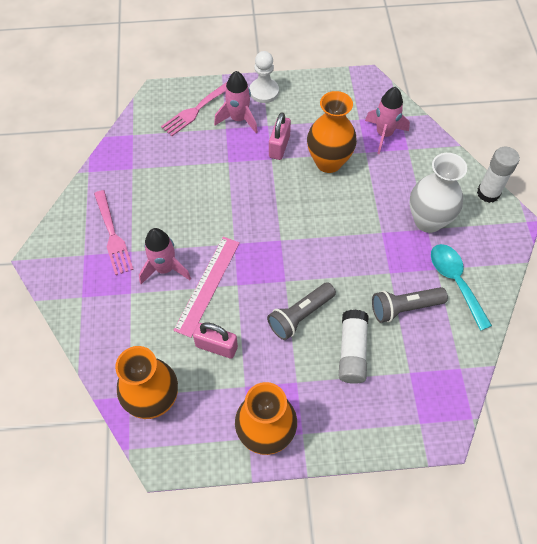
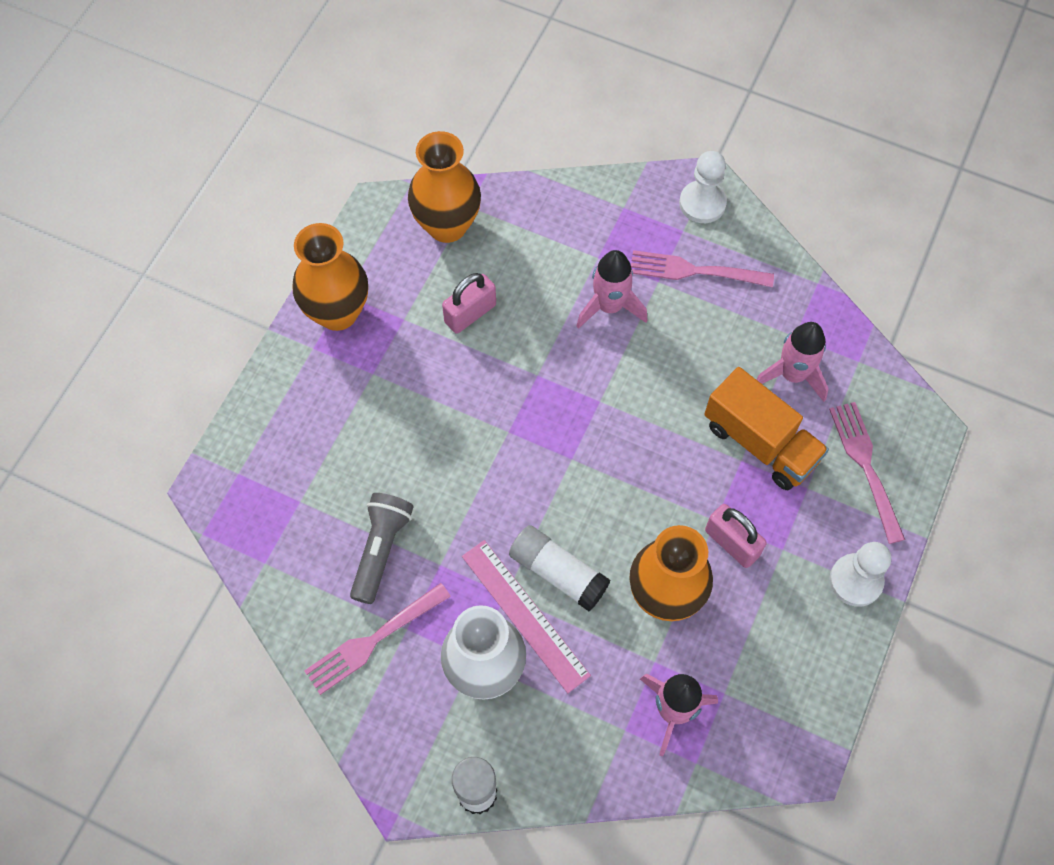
camera: 120 degrees right, 5 degrees up
pink ruler [173,237,240,338] -> pink ruler moved to [462,540,591,693]
pink rocket [214,71,258,134] -> pink rocket moved to [756,322,829,402]
grey flashlight [267,282,336,340] -> none
white glue stick [339,309,368,384] -> white glue stick moved to [509,525,610,611]
turquoise spoon [431,244,492,331] -> pink fork [304,583,451,695]
none -> white pawn [679,151,727,223]
none -> orange truck [704,367,829,490]

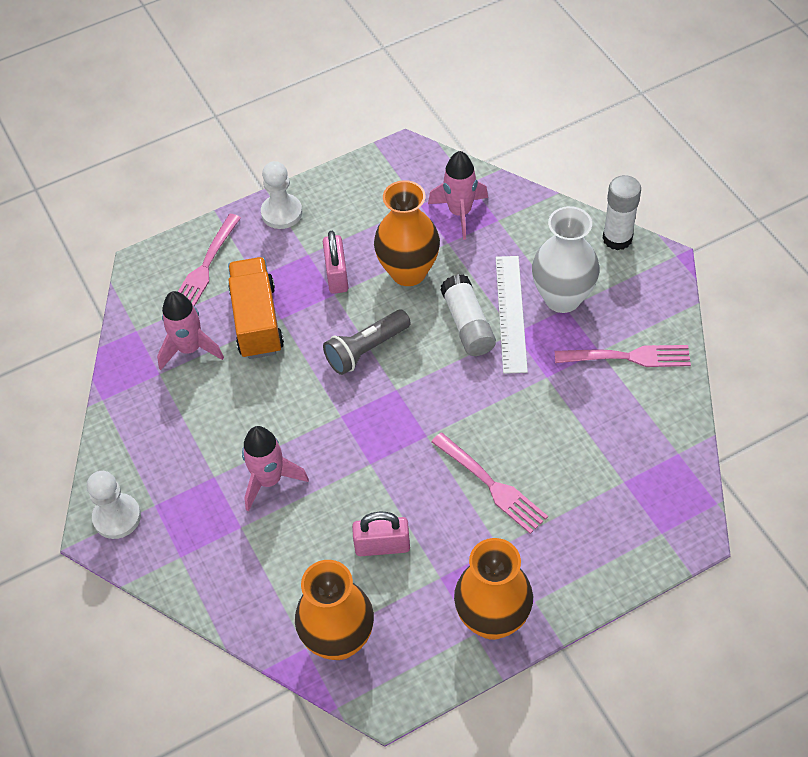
camera: 140 degrees left, 10 degrees down
grey flashlight [350,493,414,604] -> grey flashlight moved to [323,310,411,375]
pink ruler [462,540,591,693] -> white ruler [496,256,528,374]
pink fork [631,250,774,287] -> pink fork moved to [431,433,548,534]

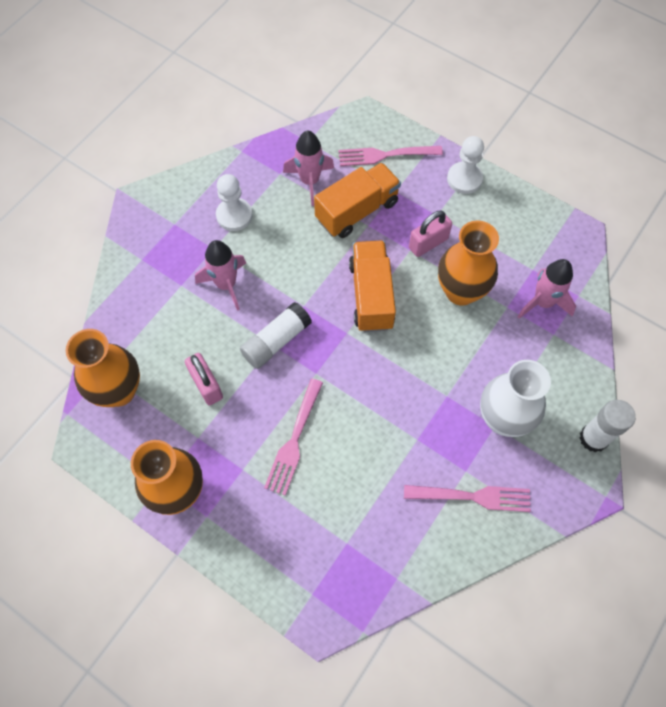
camera: 60 degrees right, 10 degrees up
white pawn [87,471,141,539] -> white pawn moved to [216,174,252,231]
grey flashlight [323,310,411,375] -> orange truck [349,240,396,332]
white glue stick [440,274,496,356] -> white glue stick moved to [240,302,312,369]
white ruler [496,256,528,374] -> none
pink fork [555,345,691,367] -> pink fork turned 60 degrees counterclockwise [404,485,531,512]

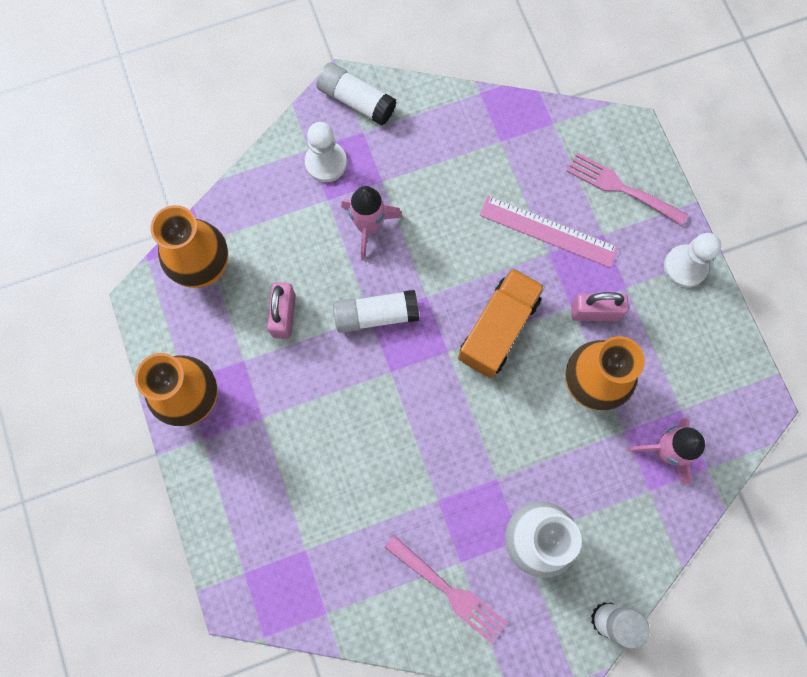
camera: 35 degrees right, 10 degrees up
white pawn [216,174,252,231] -> white pawn moved to [305,122,347,182]
pink fork [264,379,323,496] -> none
pink rocket [283,131,334,206] -> none
orange truck [314,163,401,238] -> pink ruler [479,196,619,268]
none -> white glue stick [316,62,396,126]

